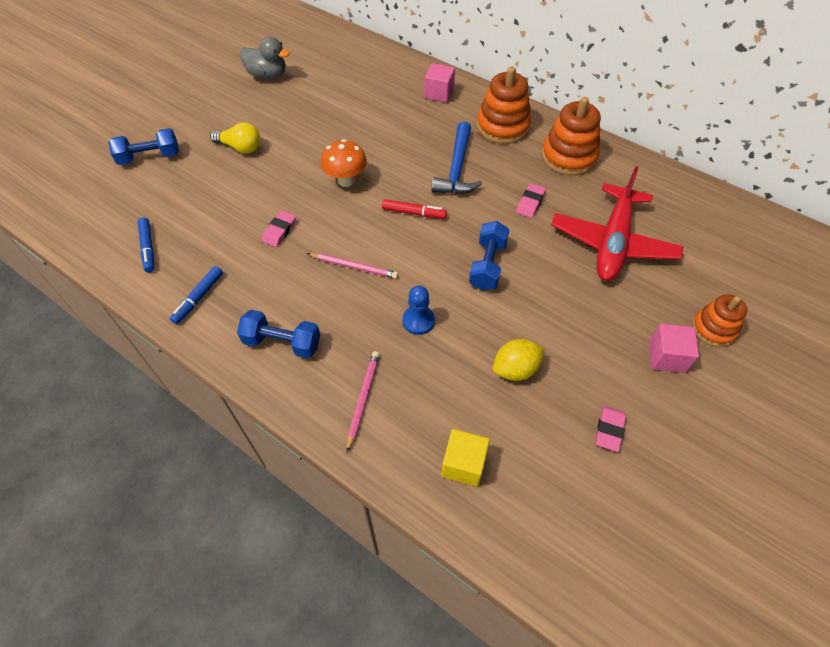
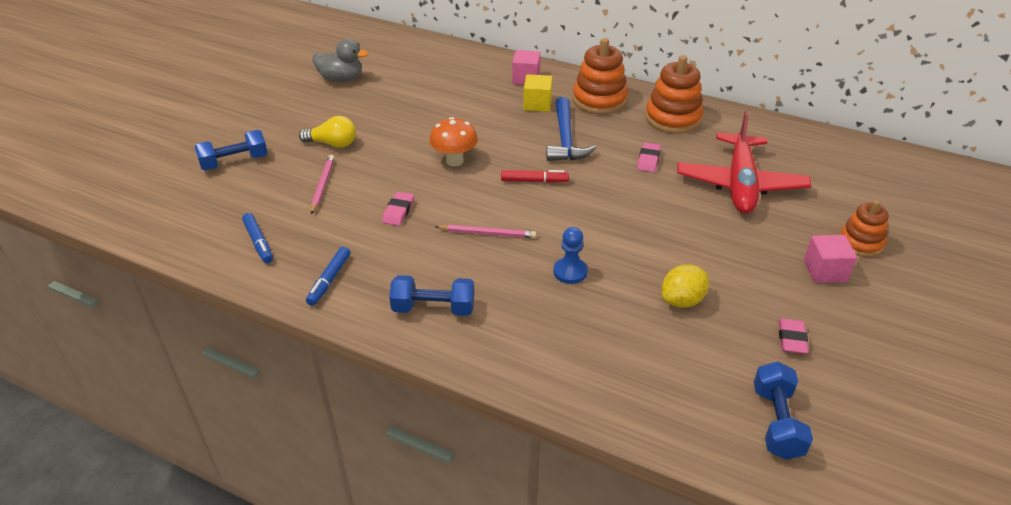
camera: 10 degrees left, 15 degrees down
pink pencil [347,351,380,452] -> pink pencil moved to [311,155,335,214]
yellow cube [441,429,490,486] -> yellow cube moved to [523,74,552,112]
blue dumbbell [469,221,510,290] -> blue dumbbell moved to [754,361,813,460]

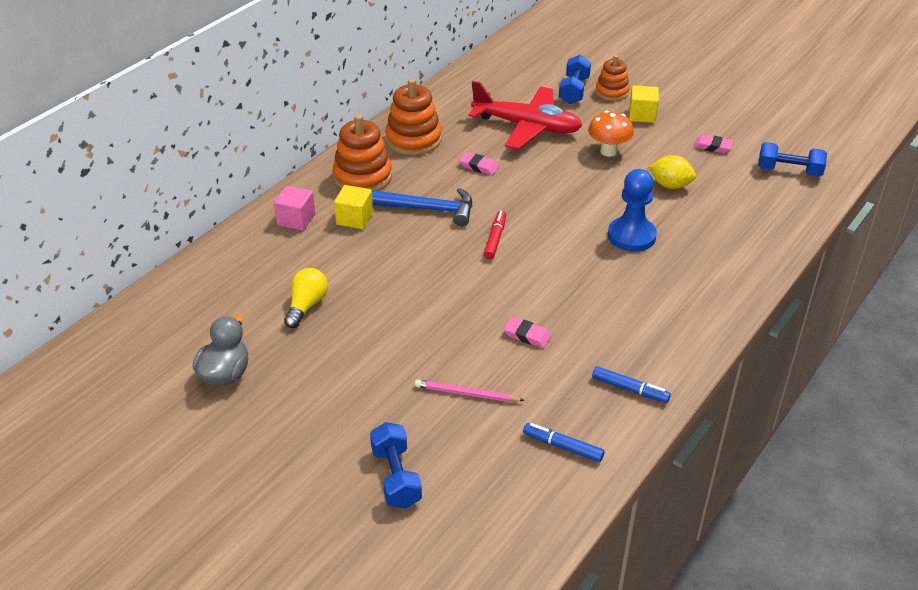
camera: 80 degrees left, 0 degrees up
blue marker [242,213,273,263] -> blue marker turned 135 degrees counterclockwise [523,423,605,462]
yellow light bulb [299,116,356,148] -> yellow light bulb moved to [284,268,328,328]
blue dumbbell [389,275,474,316] -> blue dumbbell moved to [559,55,591,104]
orange mushroom [429,117,478,166] -> orange mushroom moved to [588,111,634,157]
pink pencil [435,224,537,238] -> none
blue pawn [553,227,588,284] -> blue pawn [608,169,657,252], size x1.60
yellow lemon [662,265,709,308] -> yellow lemon turned 45 degrees counterclockwise [648,155,696,189]
pink cube [804,235,857,283] -> yellow cube [629,85,659,123]

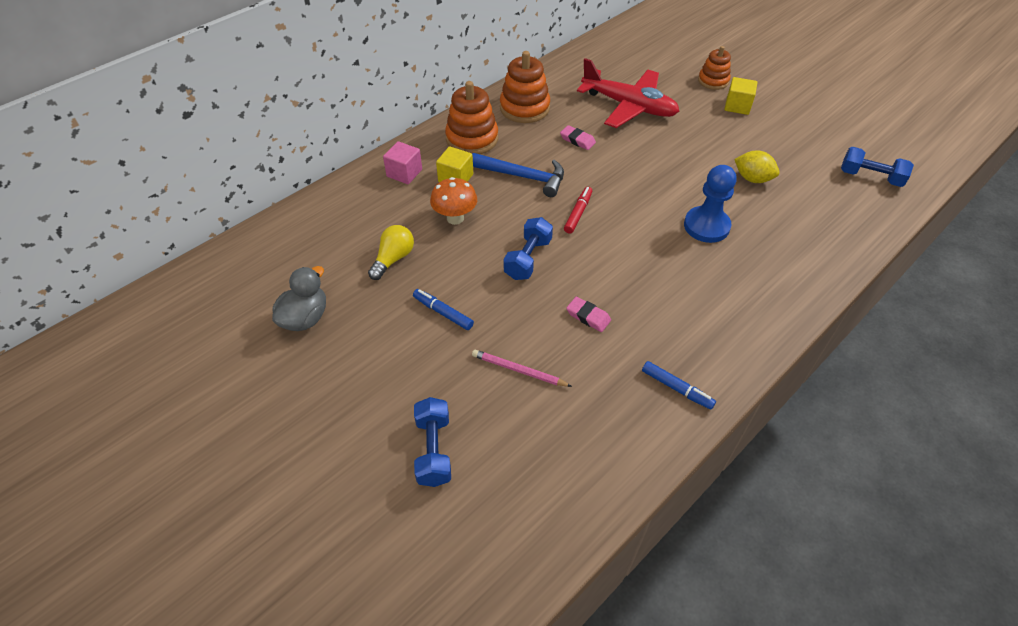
camera: 10 degrees right, 10 degrees up
blue marker [523,423,605,462] -> blue marker moved to [413,289,474,330]
blue dumbbell [559,55,591,104] -> blue dumbbell moved to [504,217,553,280]
orange mushroom [588,111,634,157] -> orange mushroom moved to [430,177,477,225]
pink eraser [693,134,733,153] -> none

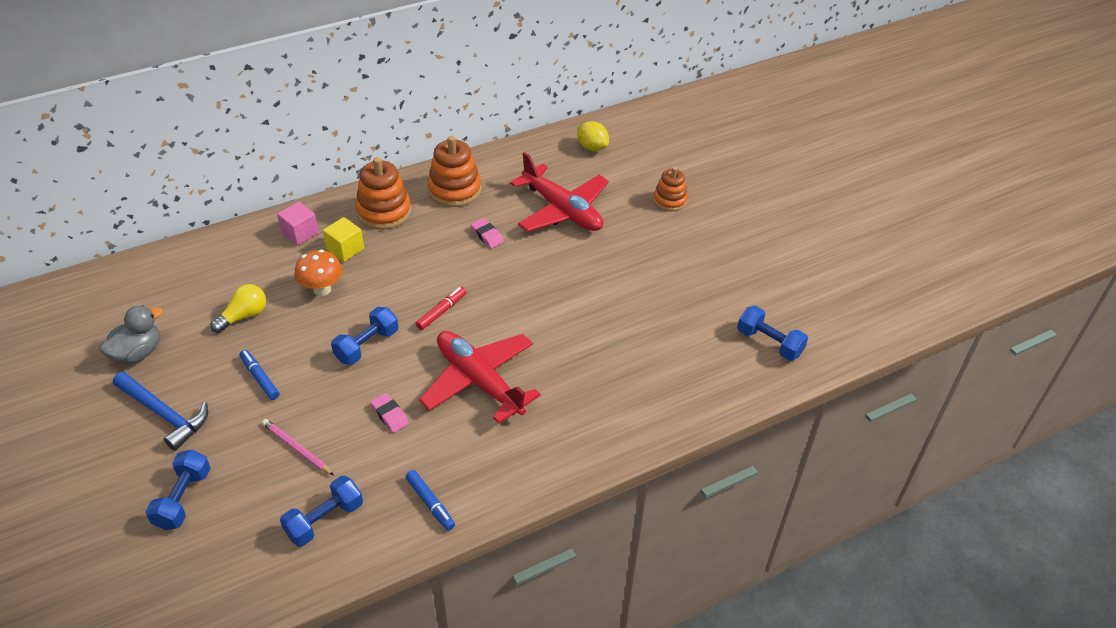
camera: 15 degrees right, 5 degrees down
blue hammer [472,153,564,197] -> blue hammer moved to [113,372,208,451]
blue pawn [684,165,737,243] -> none
yellow cube [725,77,757,115] -> none
yellow lemon [734,151,779,183] -> yellow lemon moved to [577,121,609,151]
none -> blue dumbbell [280,476,363,547]
none -> red plane [419,331,541,424]

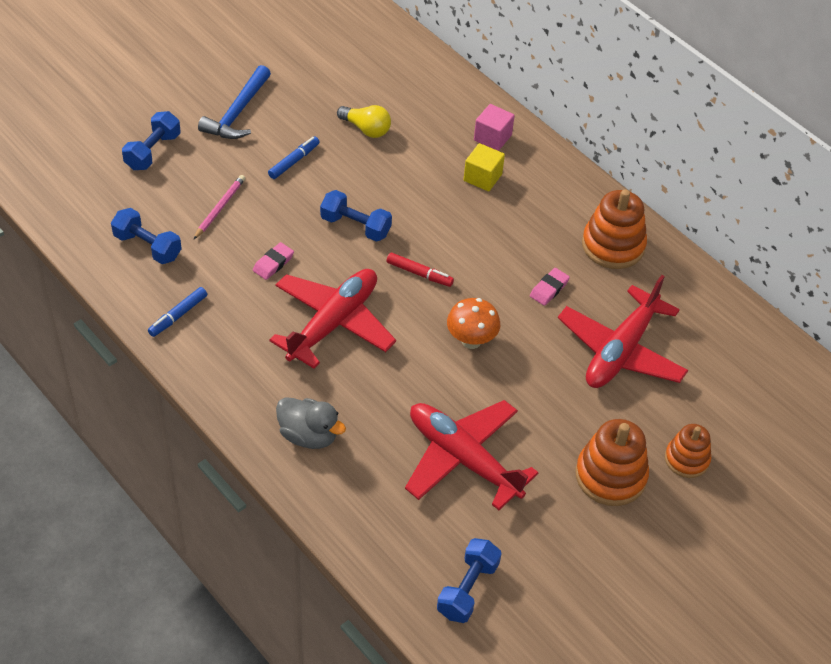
camera: 75 degrees right, 5 degrees up
grey duck [99,305,163,364] -> grey duck moved to [276,397,346,449]
blue dumbbell [146,450,210,530] -> blue dumbbell turned 60 degrees counterclockwise [122,111,180,170]
orange mushroom [294,250,342,296] -> orange mushroom moved to [447,298,500,349]
orange stacking toy [355,157,412,230] -> orange stacking toy moved to [576,419,649,506]
yellow lemon [577,121,609,151] -> none
none -> red plane [405,400,539,510]

